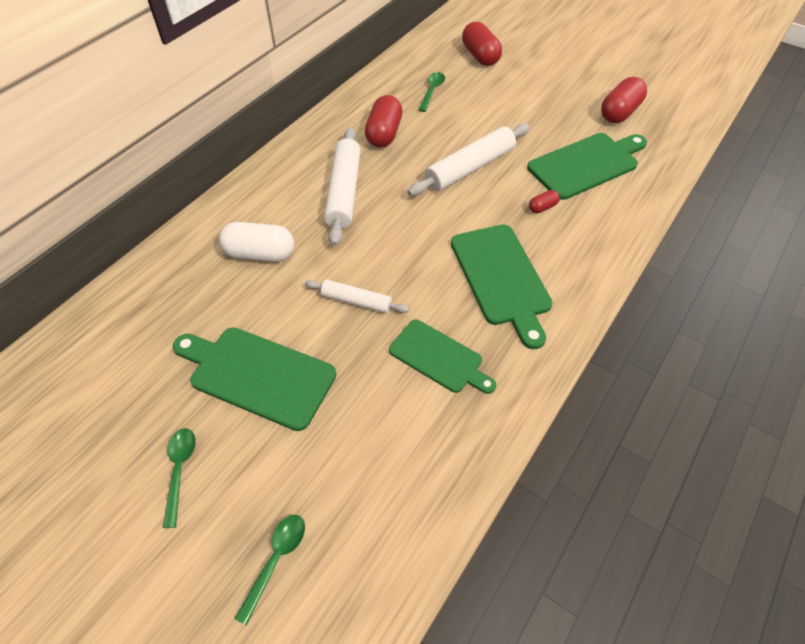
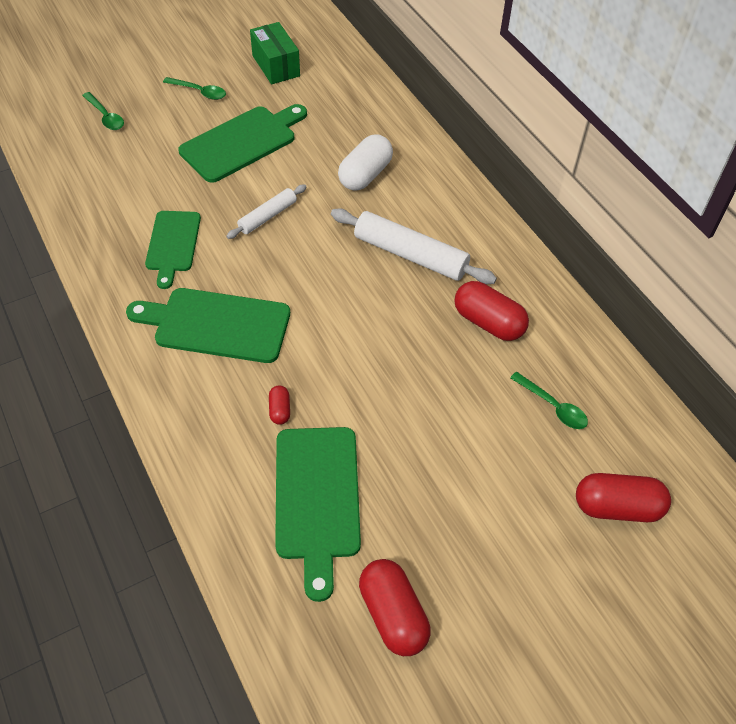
camera: 115 degrees right, 0 degrees up
green cutting board [389,319,496,394] -> green cutting board turned 60 degrees counterclockwise [145,211,201,289]
white rolling pin [408,124,530,196] -> none
none -> green box [250,22,300,84]

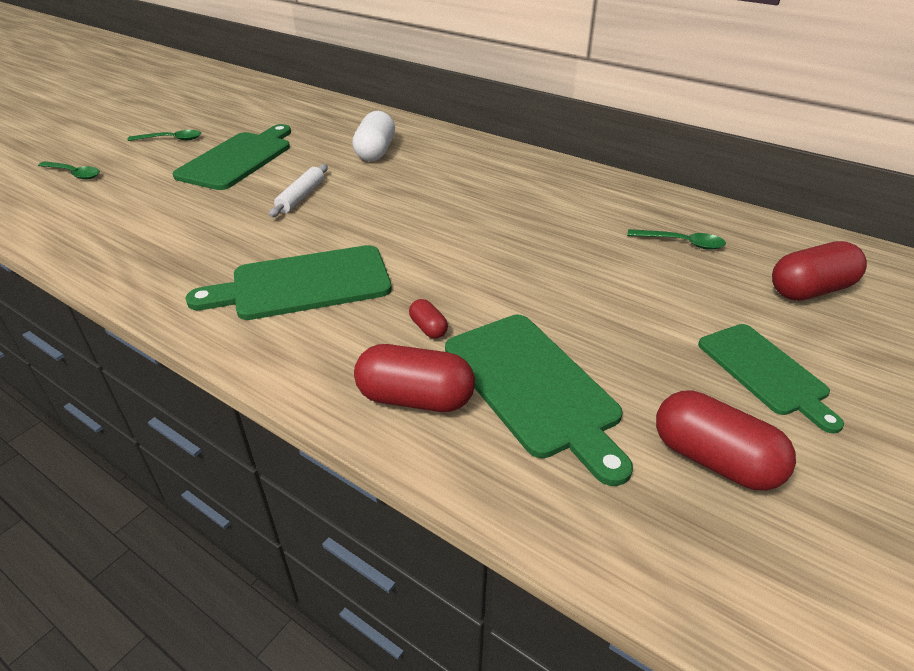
camera: 25 degrees left, 15 degrees down
green cutting board [145,211,201,289] -> green cutting board moved to [698,324,844,433]
green box [250,22,300,84] -> none
white rolling pin [331,208,497,284] -> none
red capsule [455,281,529,341] -> red capsule moved to [354,344,475,412]

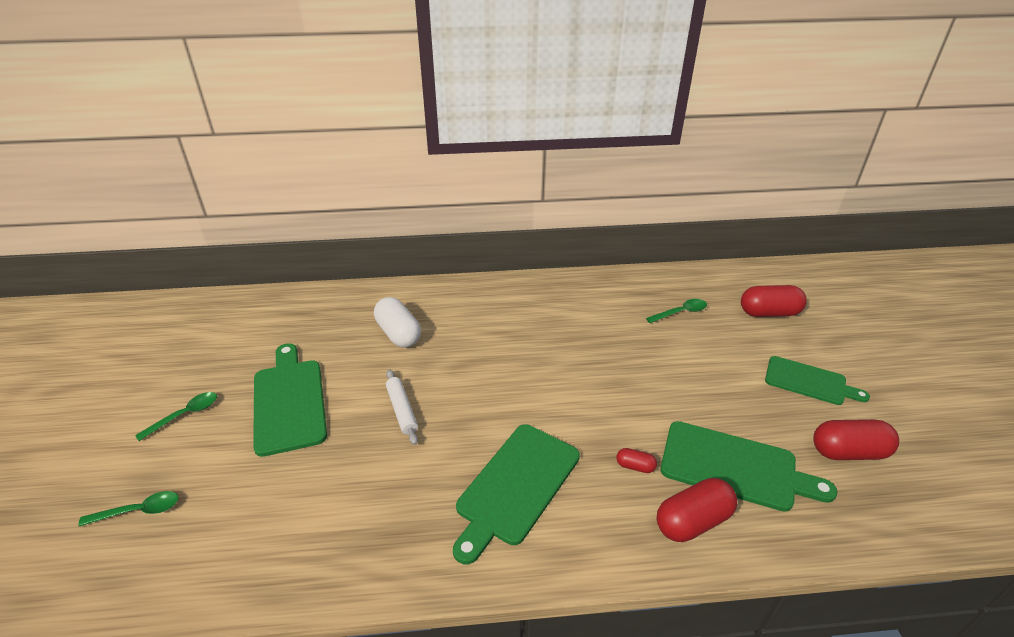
camera: 40 degrees left, 0 degrees up
red capsule [772,241,867,301] -> red capsule turned 60 degrees clockwise [741,285,807,317]

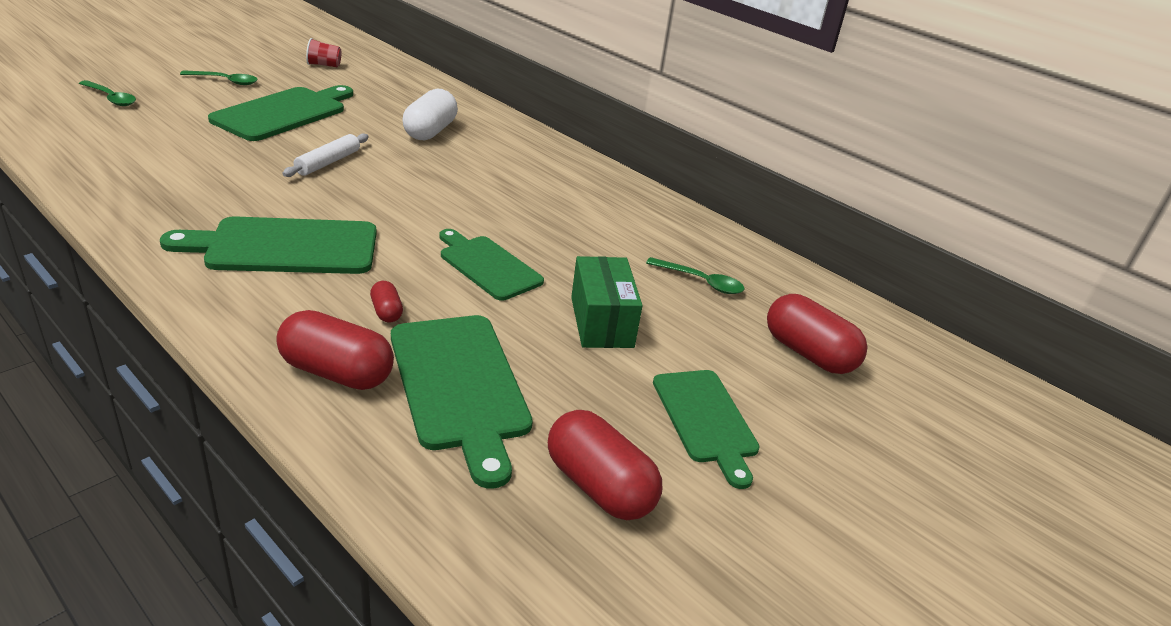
camera: 45 degrees right, 5 degrees down
none -> red cup [306,38,341,67]
none -> green cutting board [439,229,544,301]
none -> green box [571,256,643,348]

